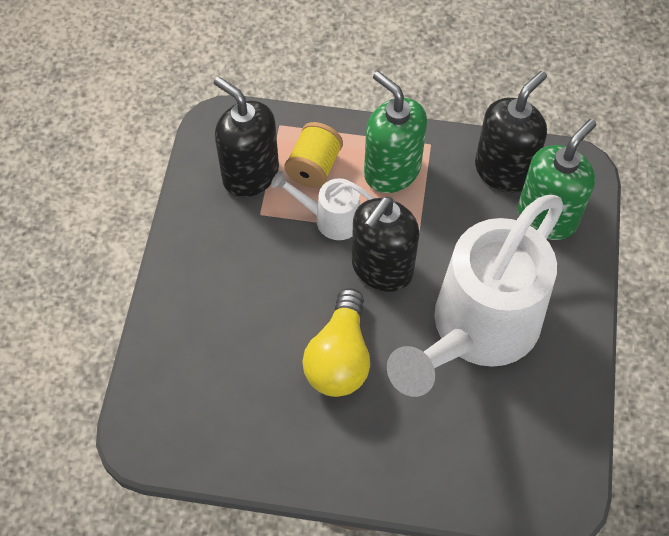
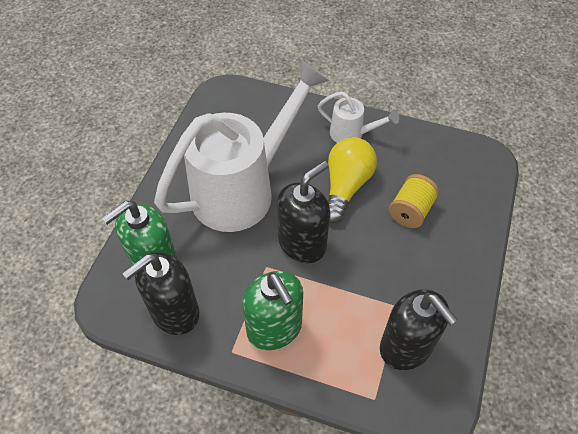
camera: 170 degrees left, 5 degrees down
white watering can [271,171,374,240] -> white watering can moved to [318,91,399,142]
yellow spool [285,122,343,188] -> yellow spool moved to [389,174,439,228]

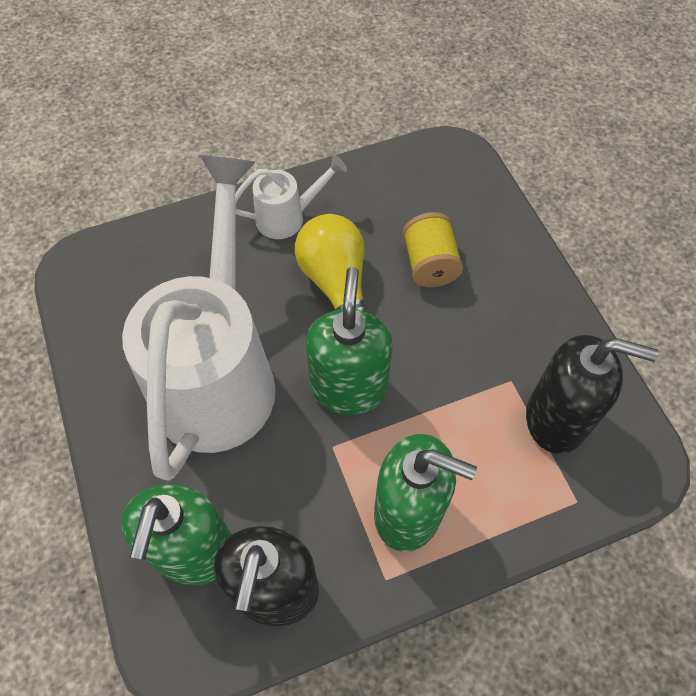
camera: 40 degrees left, 5 degrees up
black soap dispenser [277,161,330,263] -> green soap dispenser [306,267,393,415]

